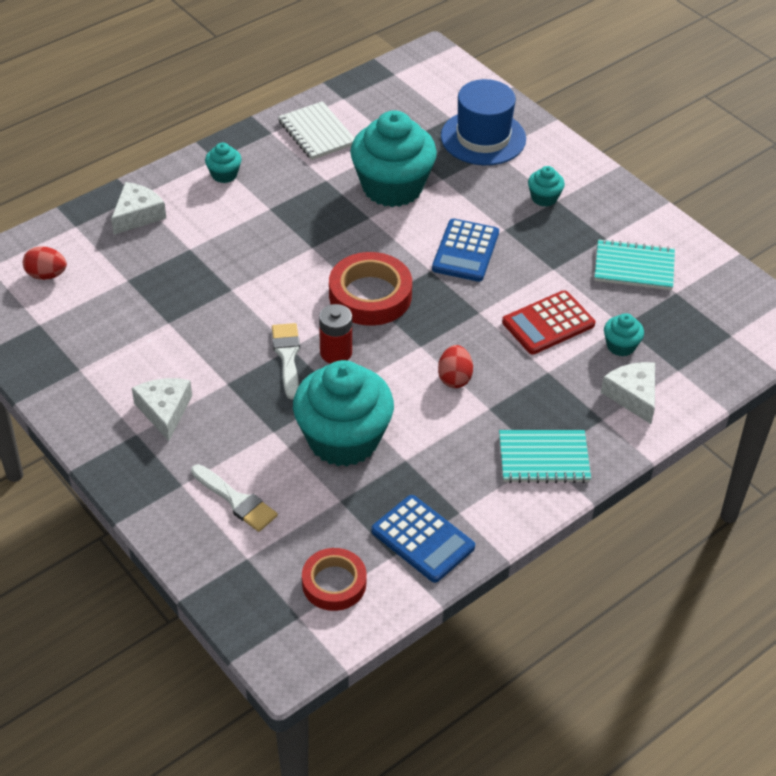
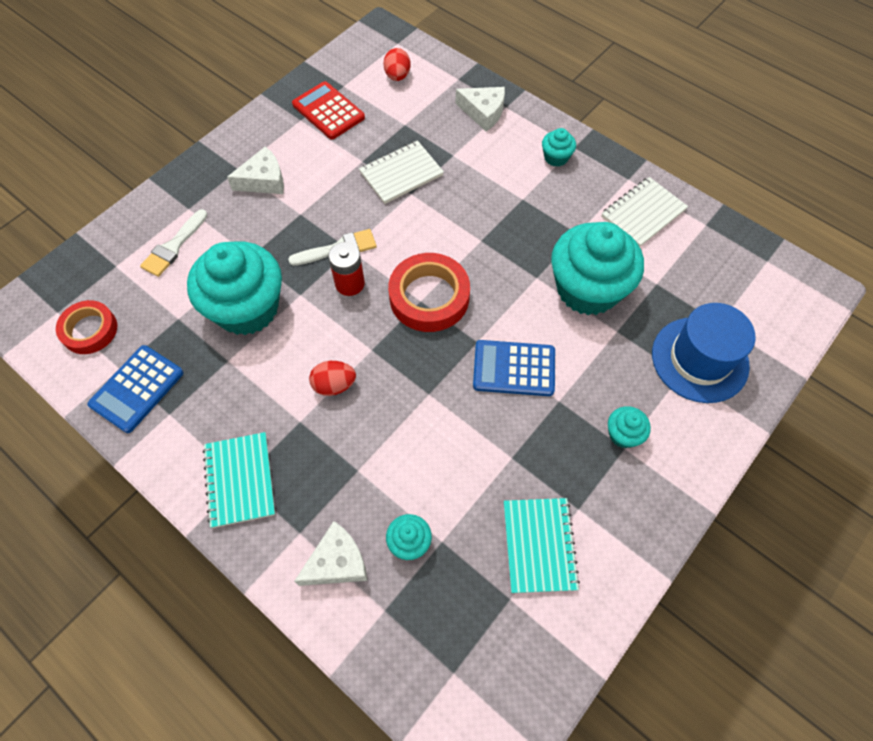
camera: 80 degrees right, 15 degrees up
red calculator [502,290,595,355] -> red calculator moved to [292,81,365,139]
none -> white notebook [359,140,444,204]

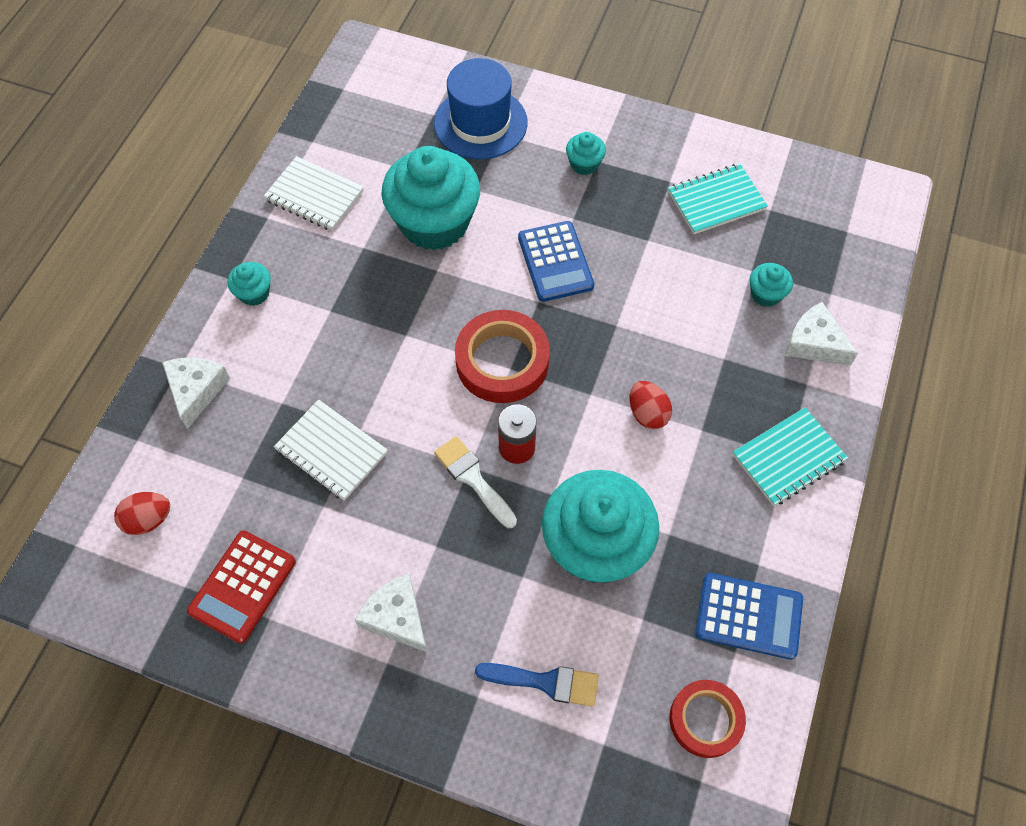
camera: 110 degrees left, 0 degrees up
white brush [140,209,208,277] -> blue brush [475,663,599,707]

